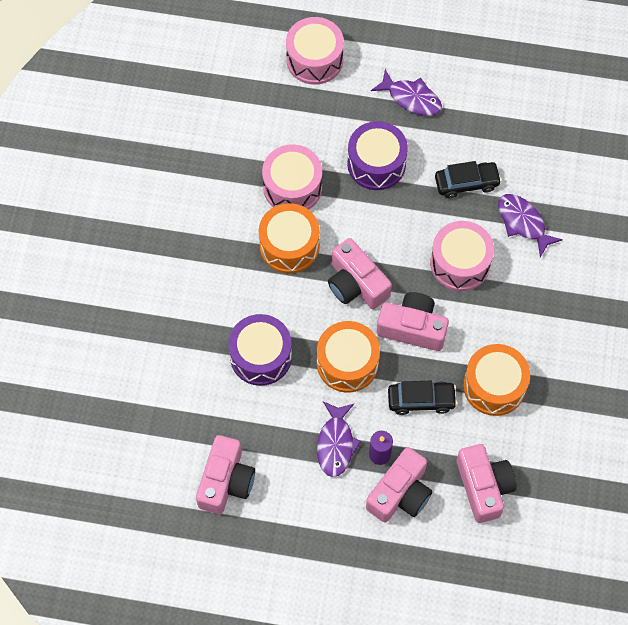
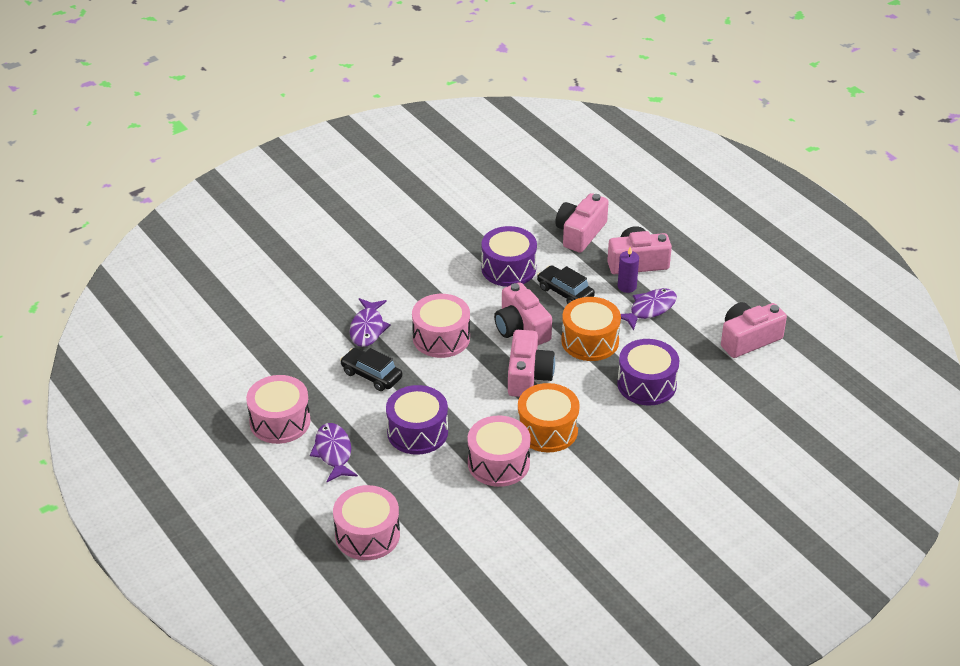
camera: 135 degrees left, 25 degrees down
orange drum [463,344,530,416] -> purple drum [481,226,537,287]
none -> pink drum [246,375,311,444]

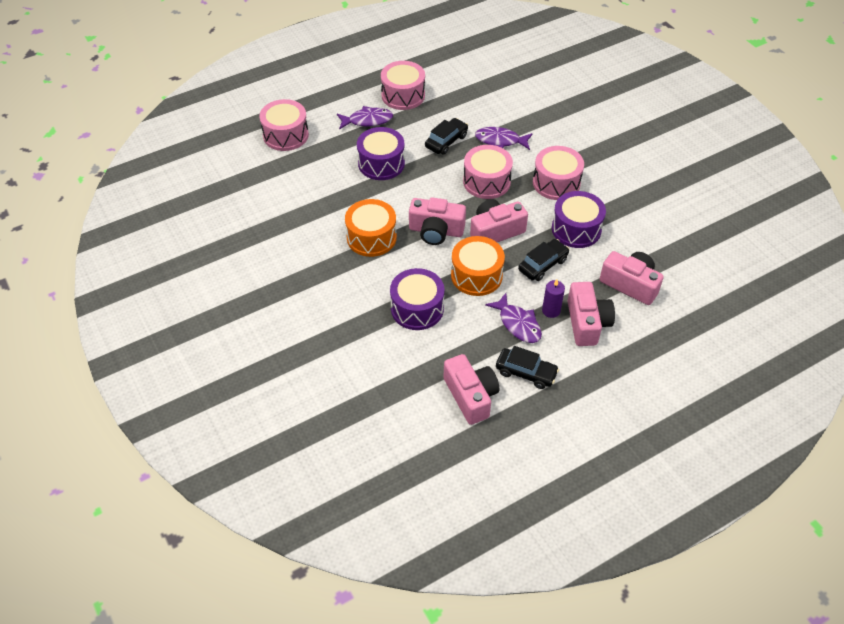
camera: 95 degrees right, 10 degrees up
pink drum [468,416,531,487] -> pink drum moved to [533,146,584,200]
none -> black car [496,346,559,389]

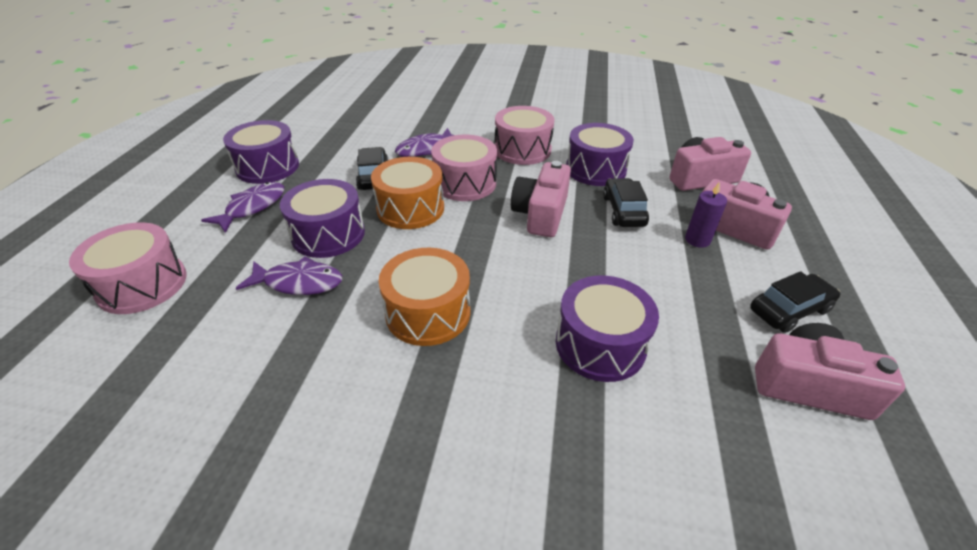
camera: 50 degrees left, 10 degrees down
pink drum [381,61,425,110] -> purple drum [223,120,299,184]
pink camera [409,197,466,245] -> none
orange drum [451,236,505,296] -> orange drum moved to [371,157,444,229]
purple fish [485,293,542,343] -> purple fish moved to [236,256,342,295]

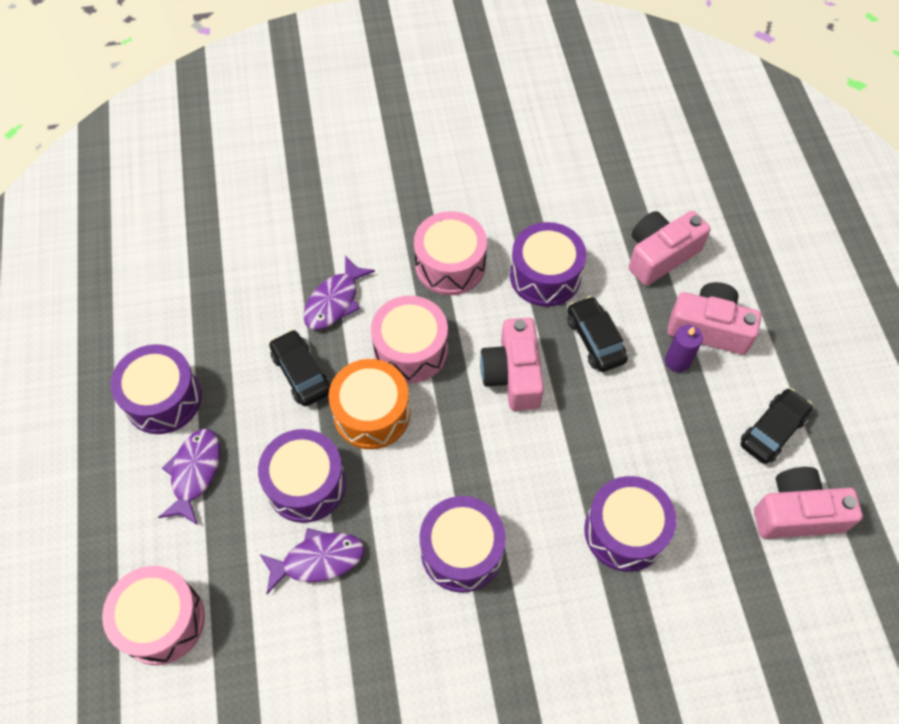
camera: 20 degrees left, 20 degrees up
orange drum [379,248,471,346] -> purple drum [420,496,506,593]

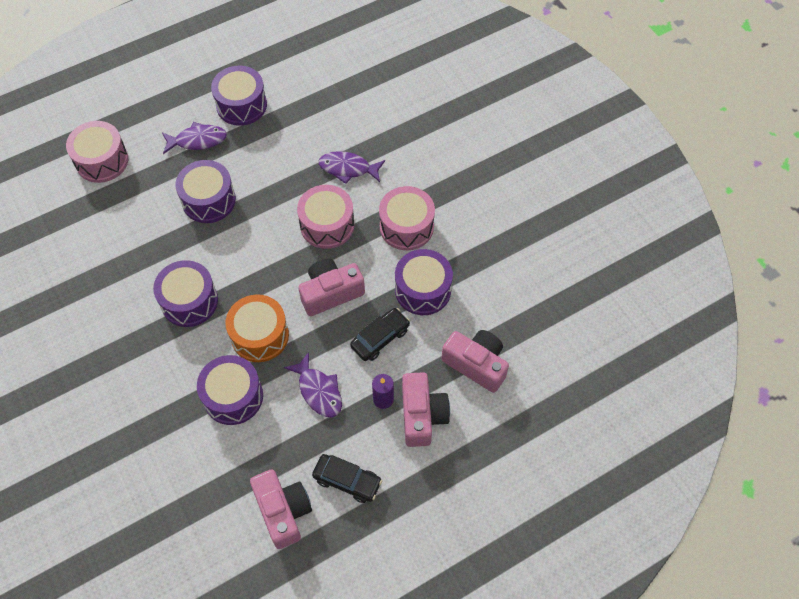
camera: 70 degrees right, 0 degrees up
purple fish [259,528,364,594] -> purple fish moved to [284,352,342,418]
black car [269,330,330,406] -> none
orange drum [328,359,410,449] -> orange drum moved to [225,294,289,362]

